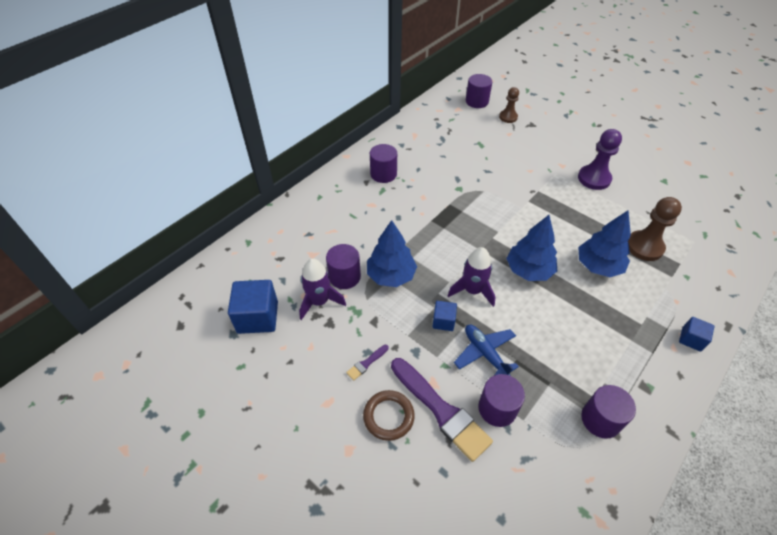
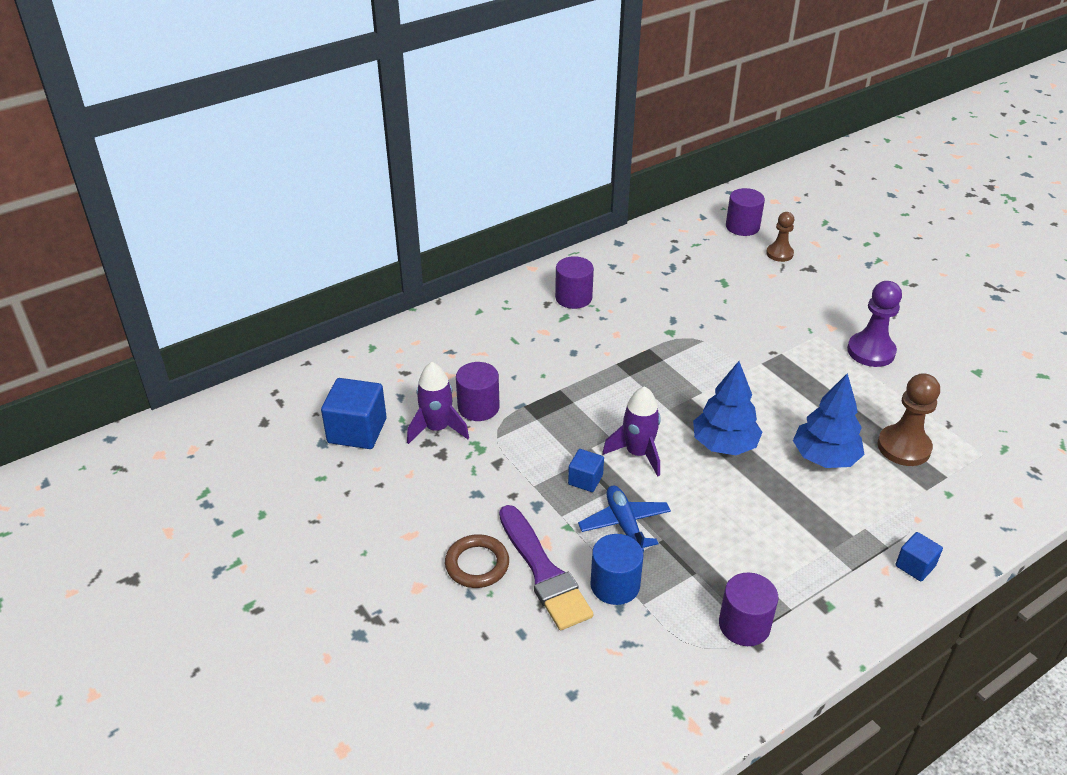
camera: 15 degrees right, 10 degrees down
purple brush [346,345,389,381] -> none
blue tree [367,220,417,287] -> none
purple cylinder [478,374,525,427] -> blue cylinder [590,534,643,605]

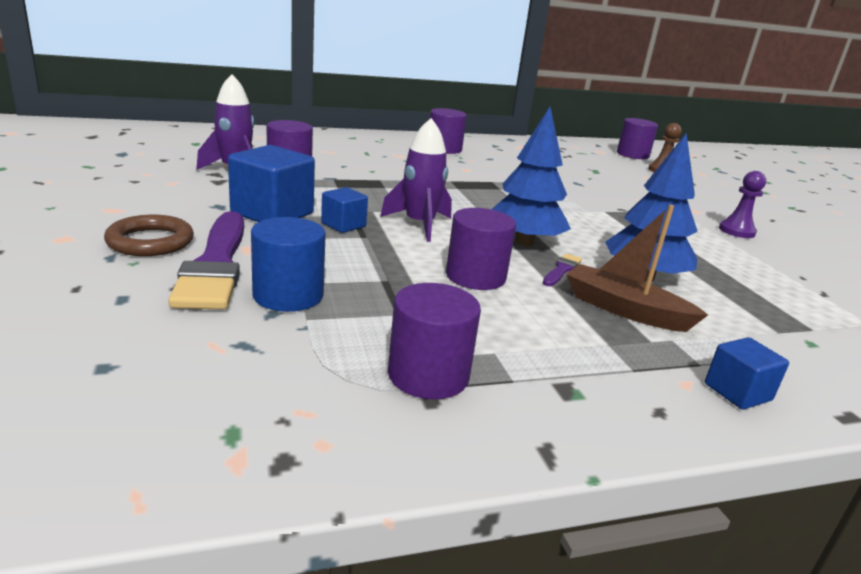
camera: 15 degrees right, 15 degrees down
blue cube [321,378,386,449] -> blue cube moved to [228,145,315,222]
blue plane [578,486,671,552] -> none
purple pawn [847,281,902,367] -> purple pawn [719,171,766,238], size x0.64
brown pawn [878,373,940,466] -> none
none -> purple cylinder [446,208,516,290]
none -> purple brush [543,253,582,286]
none -> brown boat [566,205,708,332]

